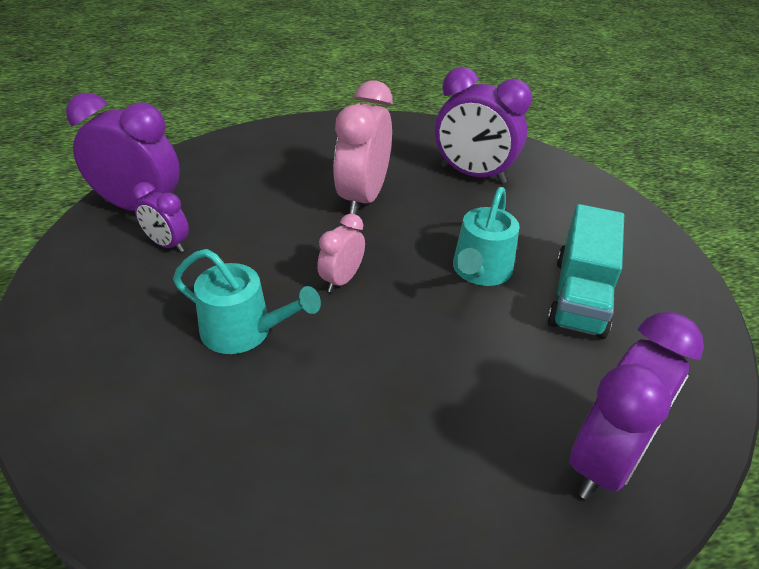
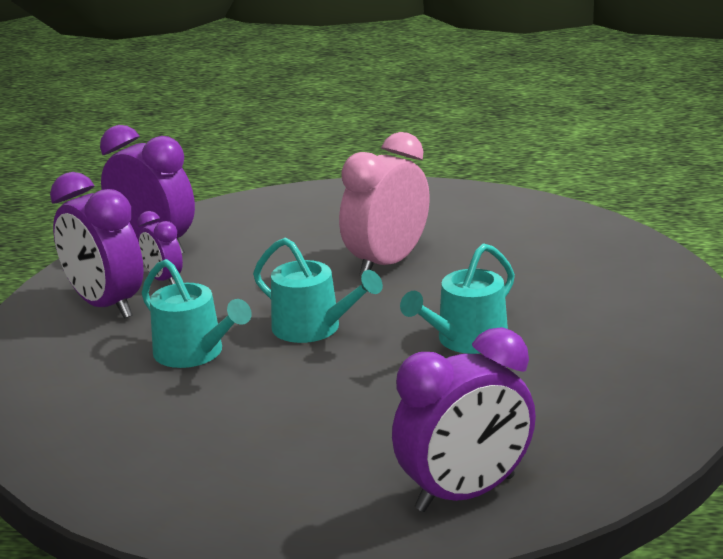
camera: 25 degrees right, 15 degrees down
pink clock [317,213,365,292] -> turquoise watering can [253,238,383,343]
purple clock [435,67,532,184] -> purple clock moved to [50,172,144,319]
turquoise truck [547,204,624,339] -> none

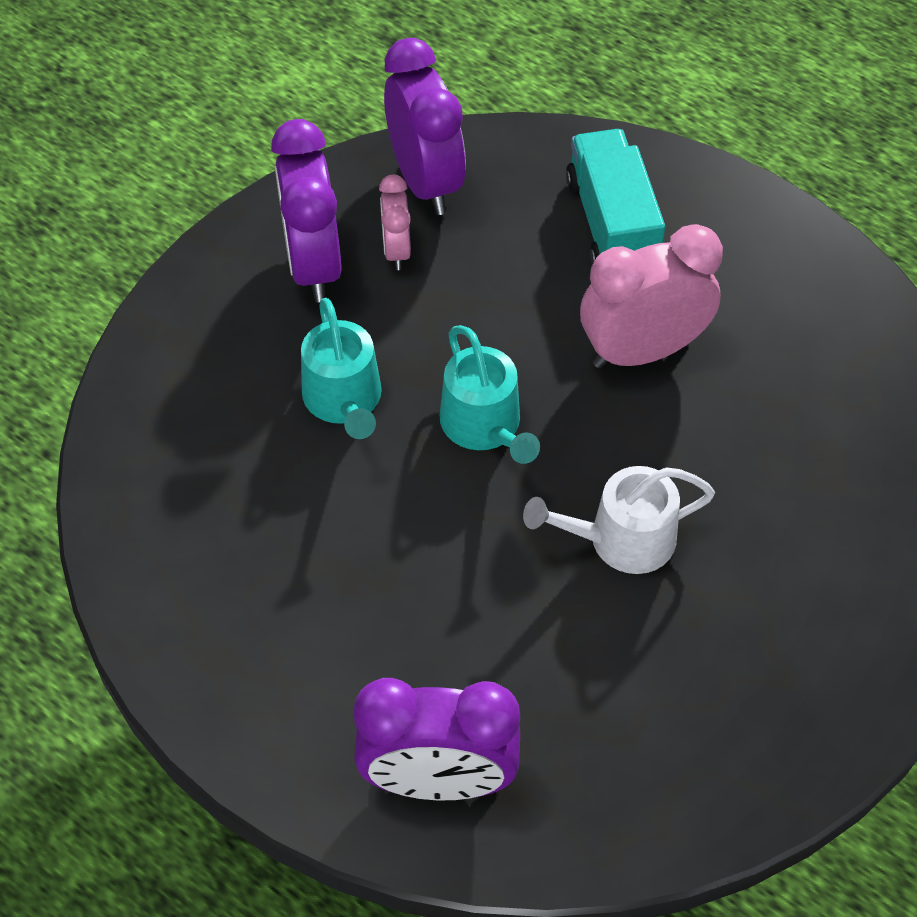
camera: 30 degrees right, 30 degrees up
purple clock [137,211,183,285] -> pink clock [379,174,411,270]
turquoise watering can [400,243,515,354] -> white watering can [523,466,715,574]
none -> turquoise truck [566,129,665,264]

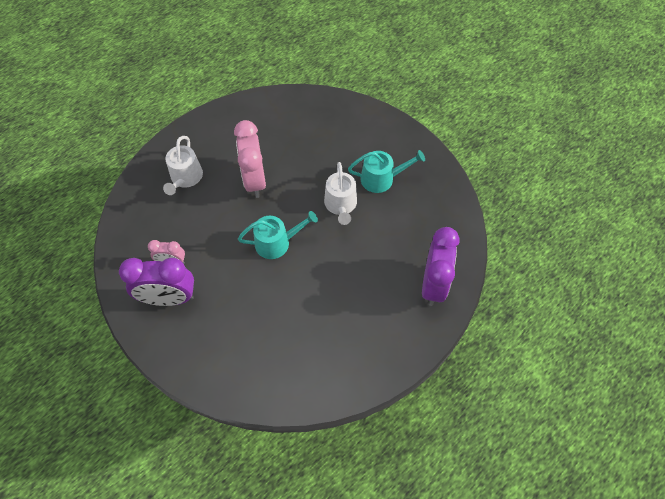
camera: 80 degrees left, 5 degrees up
turquoise watering can [301,298,382,439] -> turquoise watering can moved to [348,150,425,193]
purple clock [384,38,466,215] -> none
turquoise truck [566,129,665,264] -> white watering can [163,136,203,195]

